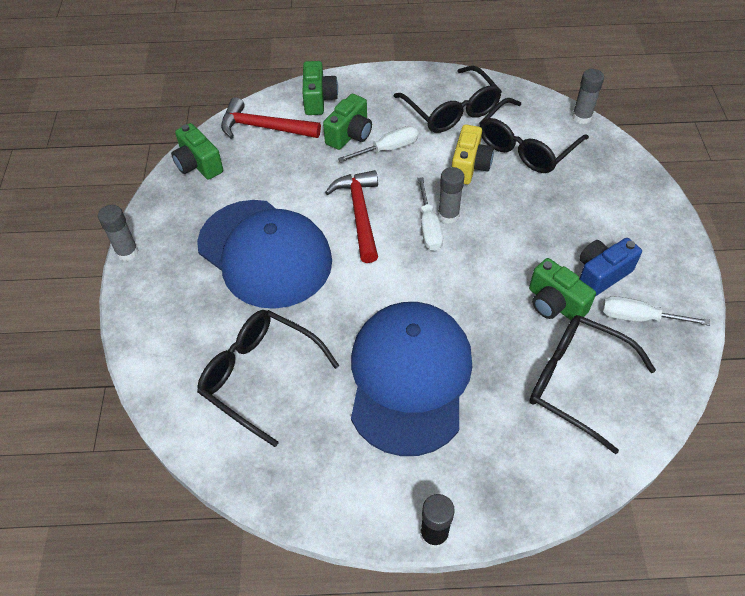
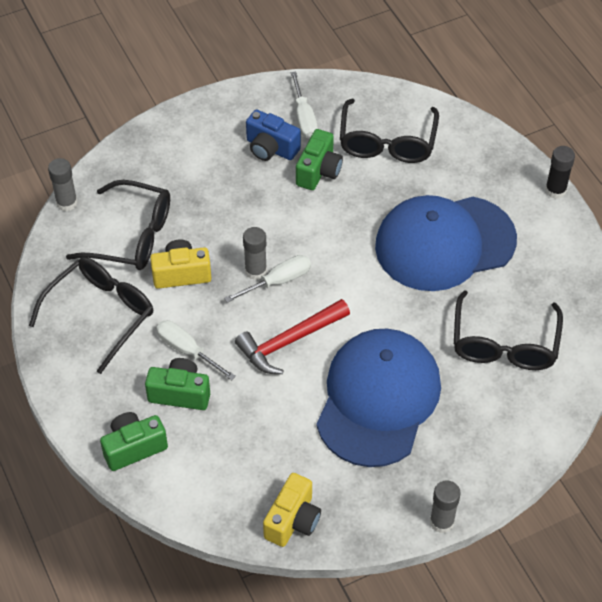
camera: 115 degrees left, 0 degrees up
green camera [171,123,223,180] -> yellow camera [263,473,321,547]
red hammer [221,97,321,139] -> none

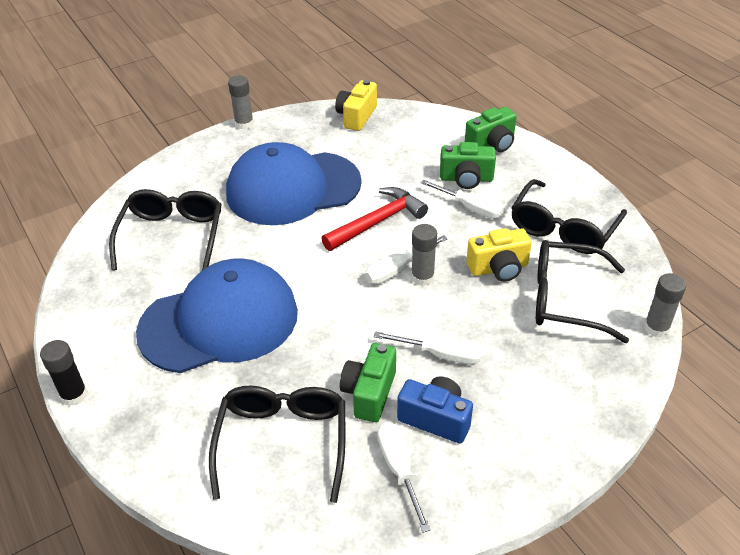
camera: 175 degrees right, 10 degrees down
blue cap [316,329,441,467] -> blue cap turned 60 degrees clockwise [226,142,362,225]
none -> white screwdriver [373,331,482,364]

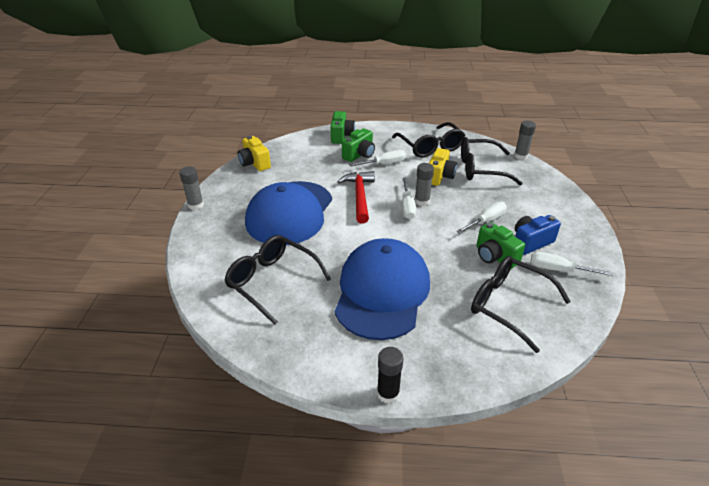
camera: 55 degrees left, 5 degrees down
black glasses [536,240,629,343] -> black glasses turned 45 degrees clockwise [461,137,523,185]

